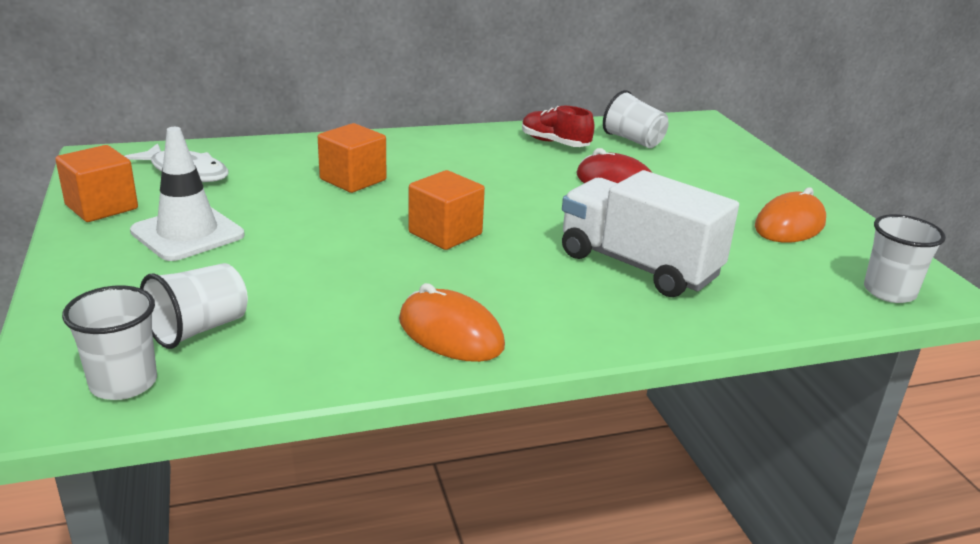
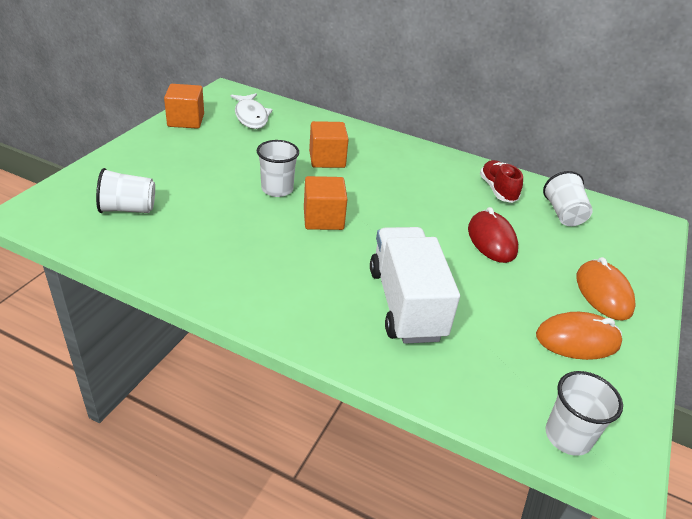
camera: 40 degrees right, 10 degrees up
white cup [62,285,157,400] -> white cup moved to [257,140,299,197]
white traffic cone [130,127,245,261] -> none
orange mouse [399,283,505,362] -> orange mouse moved to [577,257,636,320]

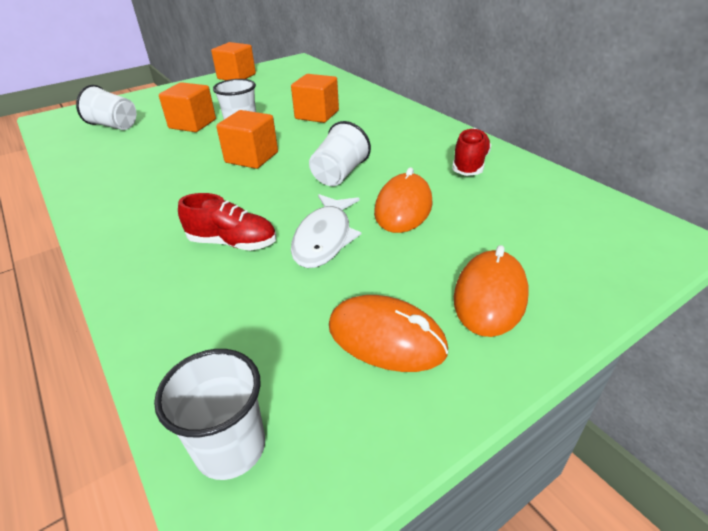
camera: 35 degrees right, 0 degrees up
white fish [230,93,273,129] -> white fish moved to [291,194,361,268]
white truck [370,227,460,344] -> red shoe [178,193,276,251]
red mouse [468,207,518,263] -> orange mouse [374,167,433,233]
white cup [543,171,593,226] -> white cup moved to [309,121,371,186]
none -> orange cube [159,82,216,132]

